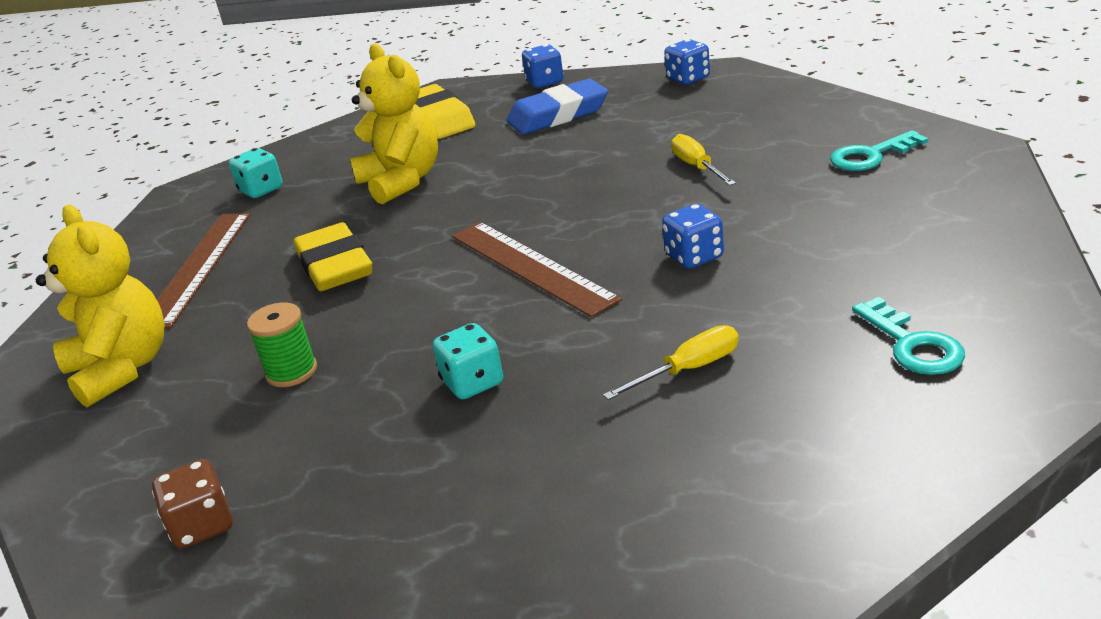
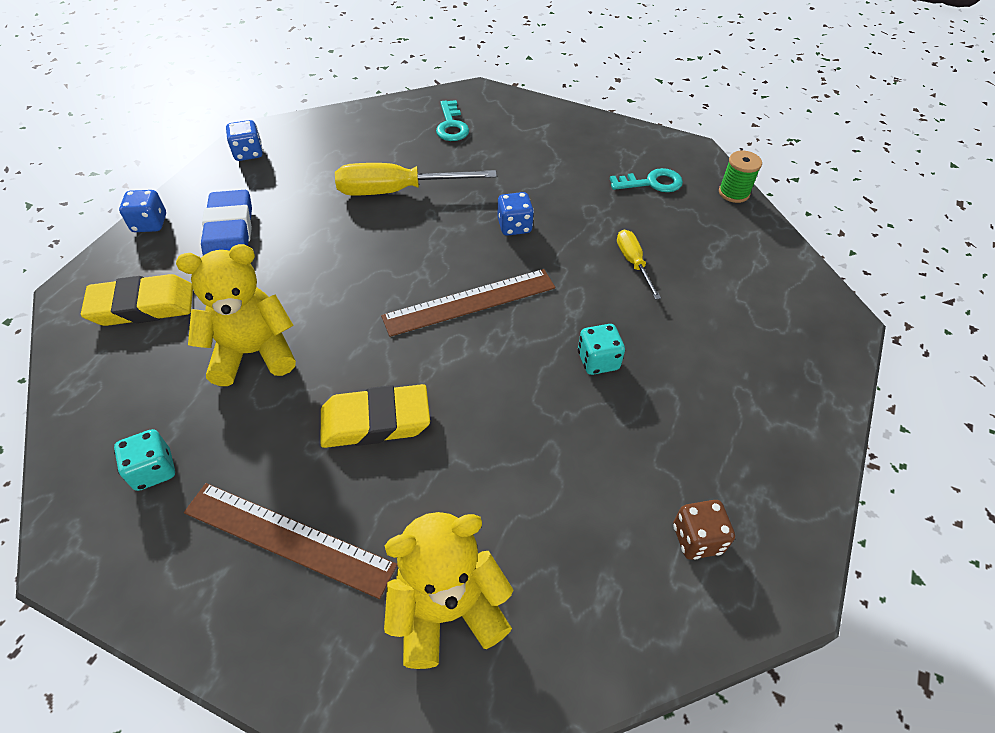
camera: 80 degrees left, 20 degrees up
green spool [247,302,317,387] -> green spool moved to [719,151,762,203]
yellow screwdriver [671,134,736,186] -> yellow screwdriver [335,163,497,195], size x1.84

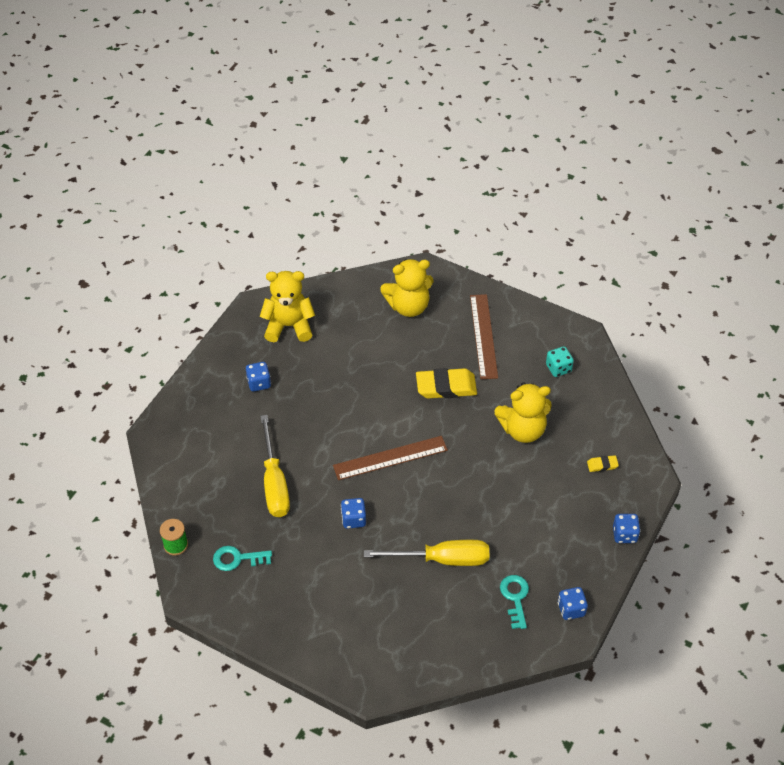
camera: 175 degrees left, 0 degrees up
yellow eraser [81,274,193,326] -> yellow eraser [587,455,619,472], size x0.47
brown ruler [184,483,397,599] -> brown ruler turned 60 degrees clockwise [470,294,498,379]
blue eraser [201,190,252,256] -> none
turquoise key [436,100,469,141] -> turquoise key moved to [500,575,529,629]
turquoise dice [578,324,625,375] -> none
yellow screwdriver [617,229,661,300] -> yellow screwdriver [260,415,290,517], size x1.84
brown dice [673,500,735,560] -> yellow teddy bear [260,271,315,342]
none -> blue dice [246,362,271,392]

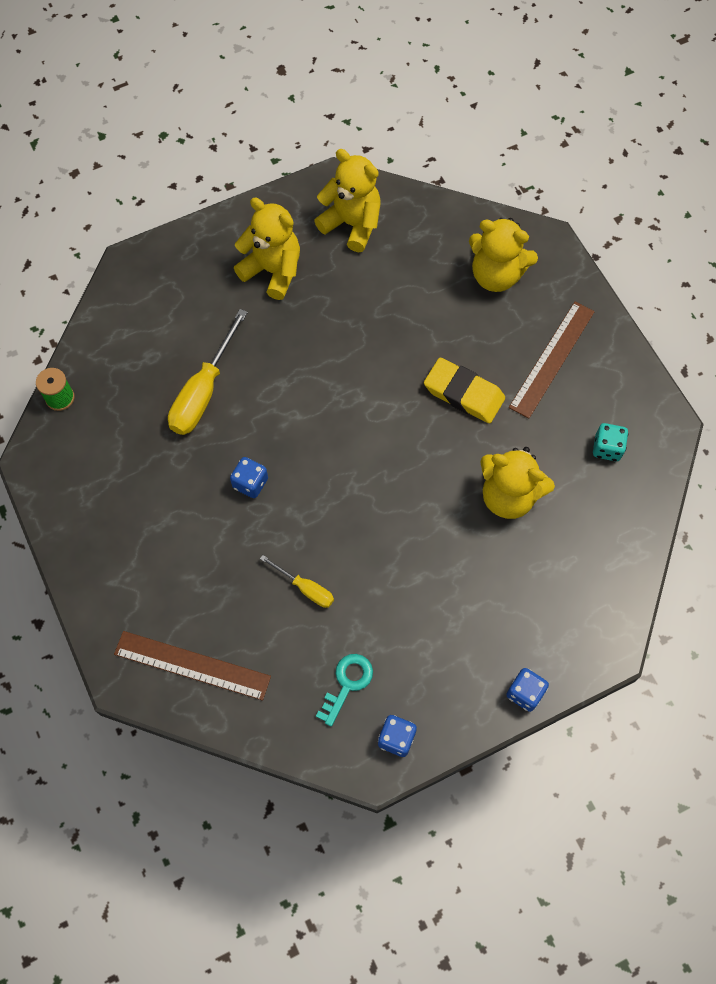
camera: 35 degrees right, 15 degrees up
turquoise key [213,546,272,571] -> none
blue dice [246,362,271,392] -> yellow teddy bear [234,198,300,300]
brown ruler [333,436,448,480] -> brown ruler moved to [114,631,271,701]
yellow screwdriver [364,540,489,566] -> yellow screwdriver [260,555,334,608], size x0.54
yellow eraser [587,455,619,472] -> none

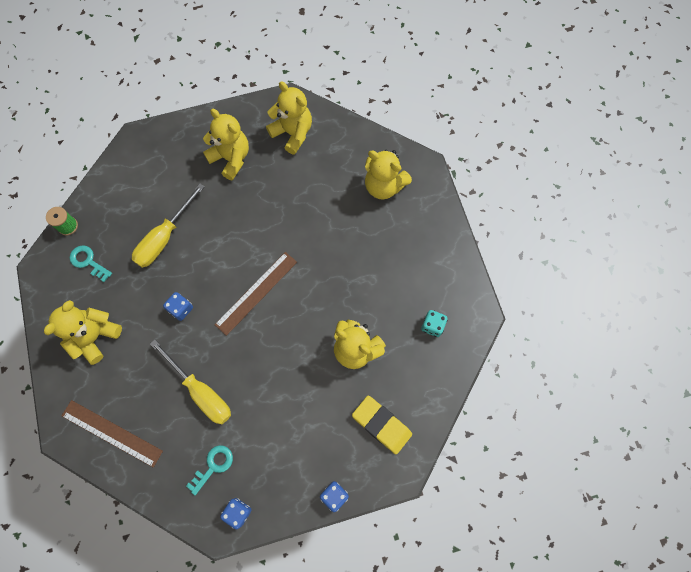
camera: 10 degrees right, 5 degrees up
yellow screwdriver [260,555,334,608] -> yellow screwdriver [150,339,231,424], size x1.84
yellow eraser [424,358,505,423] -> yellow eraser moved to [352,396,412,454]
brown ruler [509,302,595,419] -> brown ruler moved to [215,252,297,336]
none -> yellow teddy bear [44,300,122,365]
none -> turquoise key [70,245,112,282]

